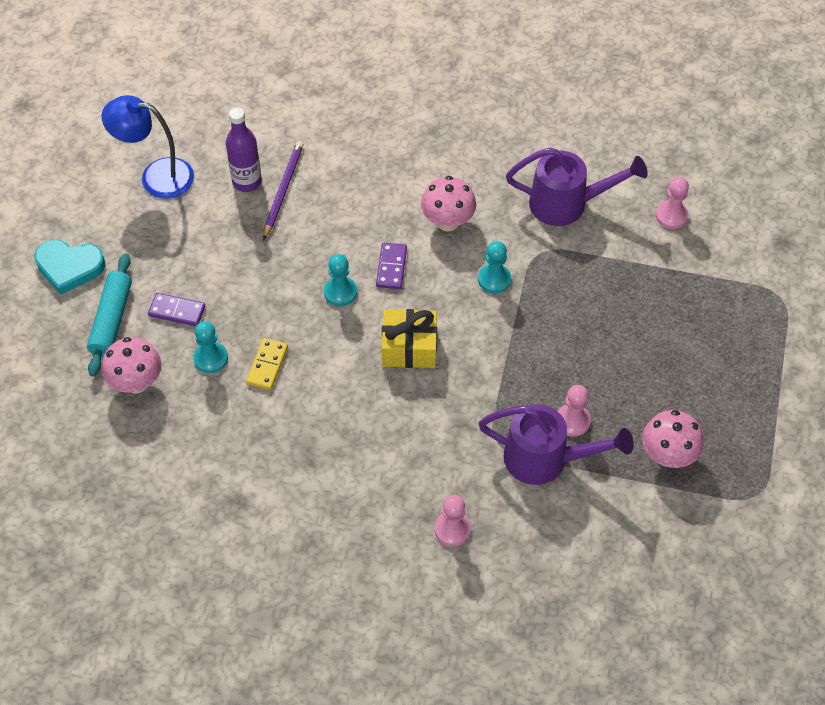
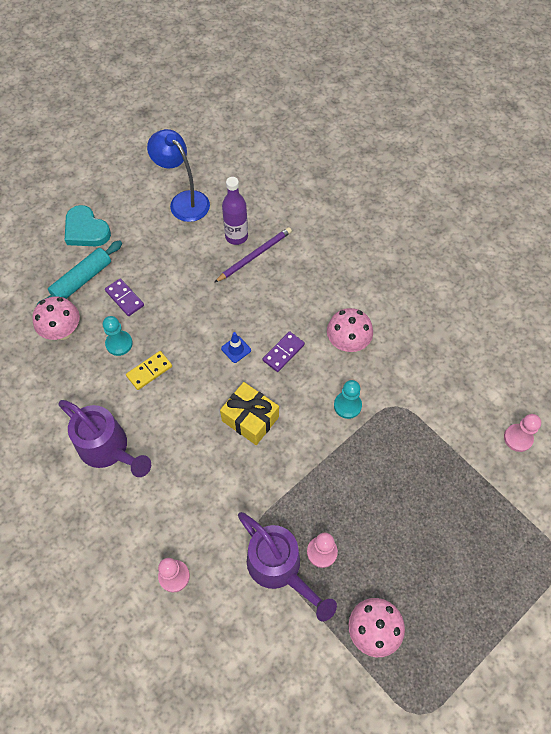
camera: 35 degrees right, 5 degrees up
turquoise pawn [324,254,357,306] -> blue traffic cone [221,332,251,363]
purple watering can [506,147,648,226] -> purple watering can moved to [58,400,151,477]

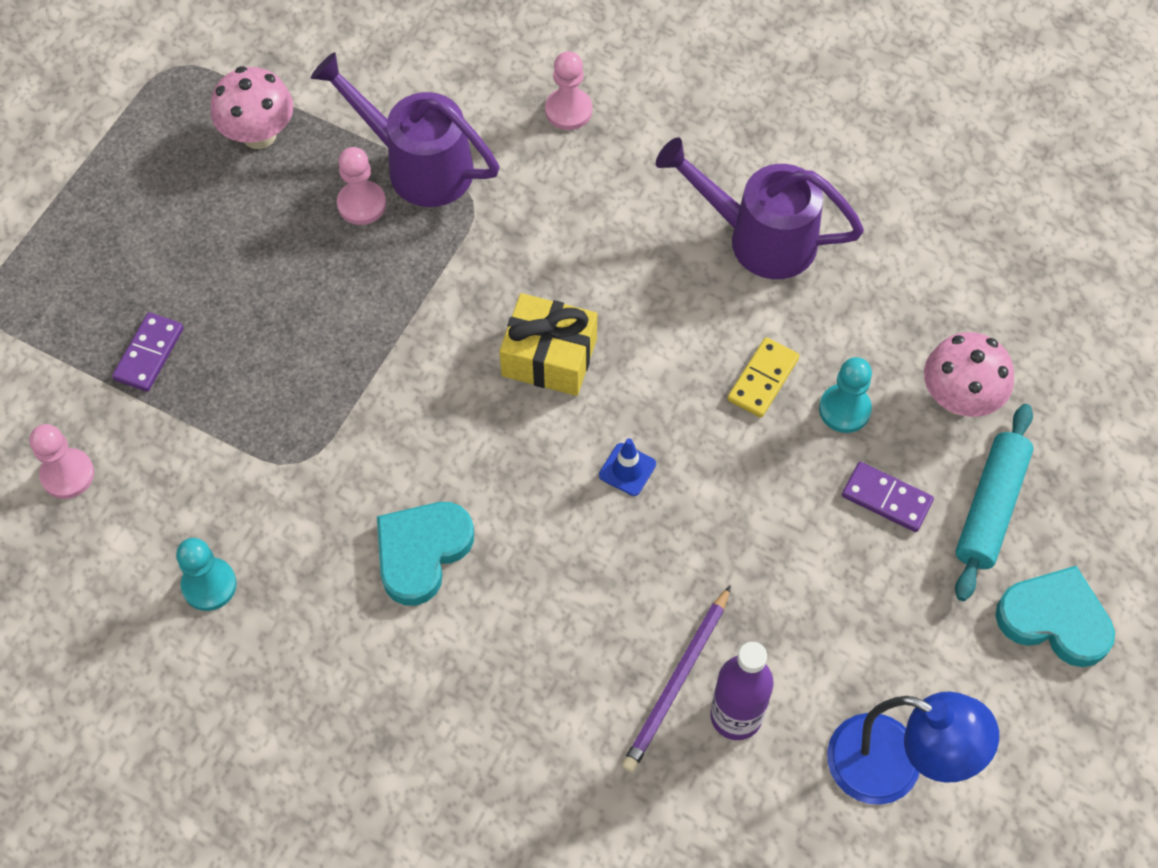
camera: 160 degrees right, 0 degrees up
purple domino [263,331,305,372] -> purple domino moved to [112,312,184,392]
pink mushroom [327,308,373,352] -> turquoise heart [377,502,474,606]
turquoise pawn [334,380,362,419] -> turquoise pawn moved to [176,538,237,611]

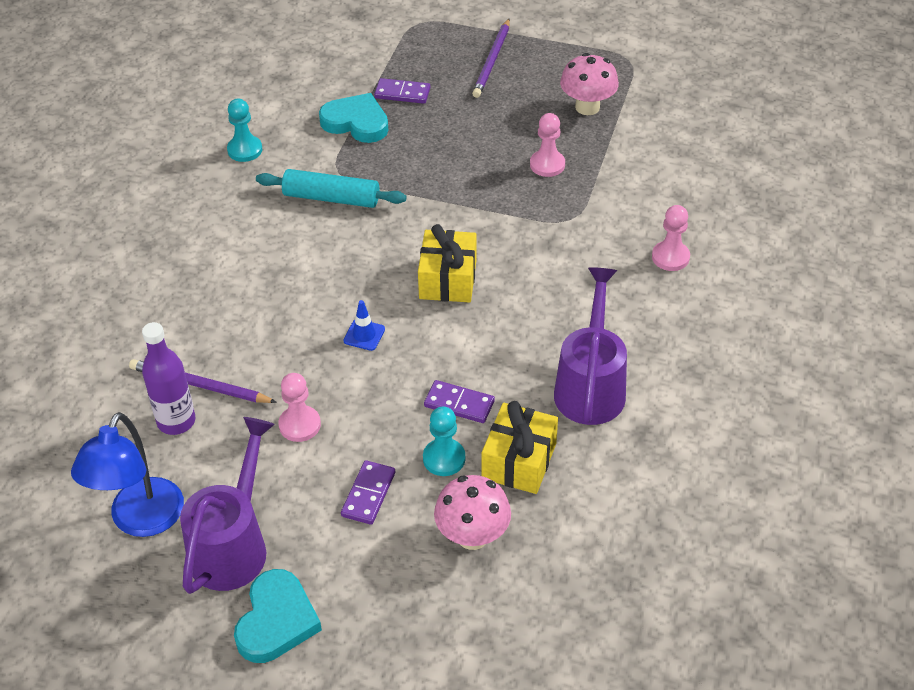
camera: 80 degrees right, 15 degrees down
pink pawn [29,424,94,499] -> pink pawn moved to [279,373,321,442]
purple watering can [311,52,500,207] -> purple watering can moved to [180,417,275,594]
turquoise heart [377,502,474,606] -> turquoise heart moved to [319,93,388,143]
yellow domino [727,337,800,418] -> purple domino [424,380,495,423]
turquoise rolling pin [955,404,1034,601] -> turquoise rolling pin moved to [256,169,406,208]
none -> purple pencil [472,19,510,98]
none -> yellow gift [481,401,558,494]

